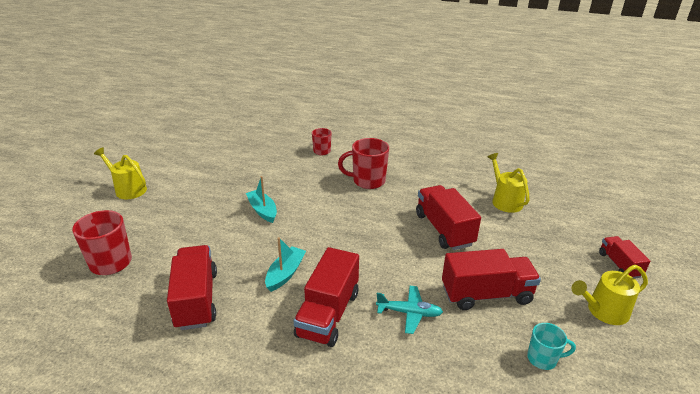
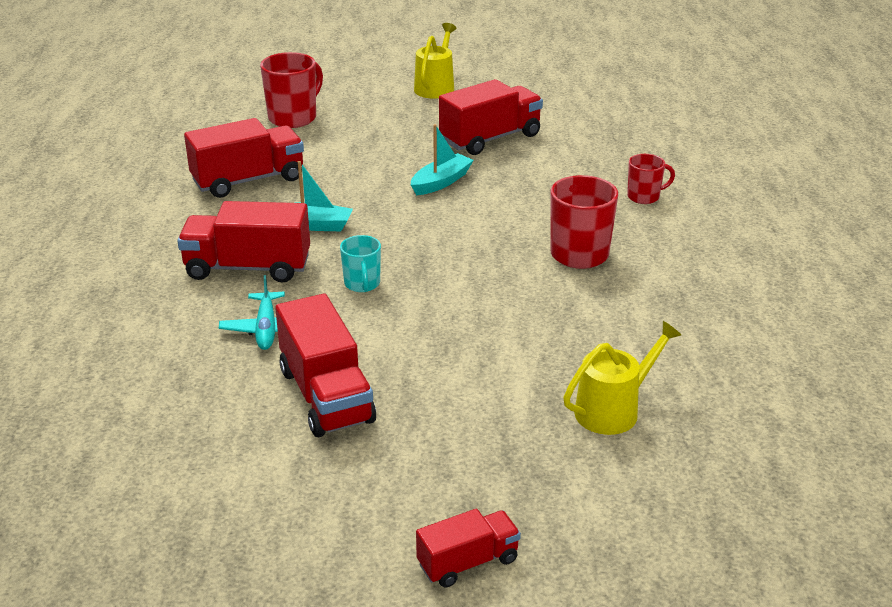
camera: 75 degrees right, 0 degrees up
red truck [416,185,481,250] -> red truck moved to [439,79,543,155]
turquoise mug [527,323,576,370] -> turquoise mug moved to [340,235,381,292]
yellow watering can [572,265,648,325] -> none

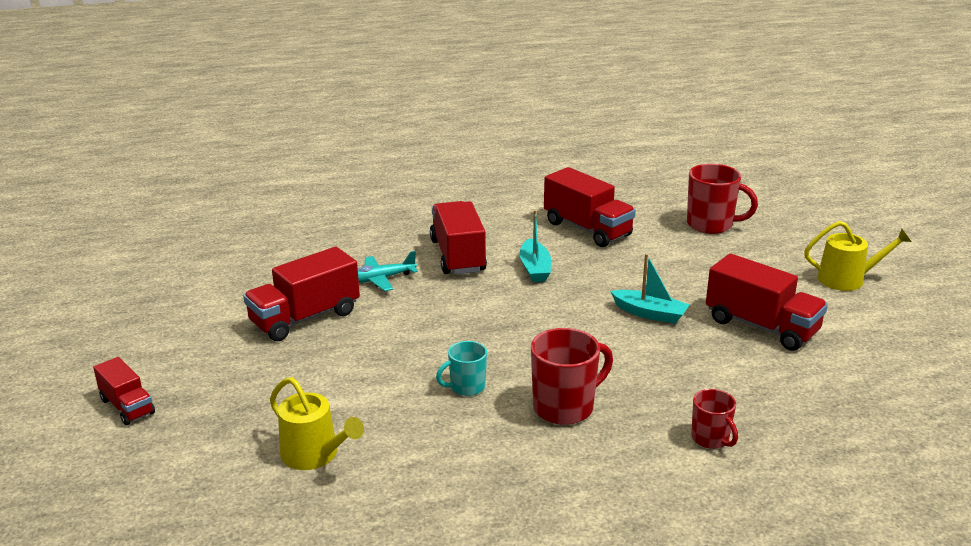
camera: 75 degrees right, 5 degrees down
turquoise mug [340,235,381,292] -> turquoise mug moved to [436,341,487,396]

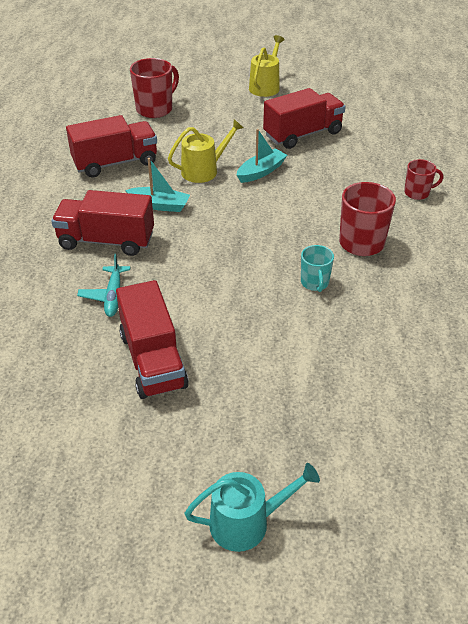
camera: 70 degrees left, 15 degrees up
red truck [93,357,155,425] -> turquoise watering can [185,463,320,552]
yellow watering can [270,377,364,470] -> yellow watering can moved to [168,119,243,183]

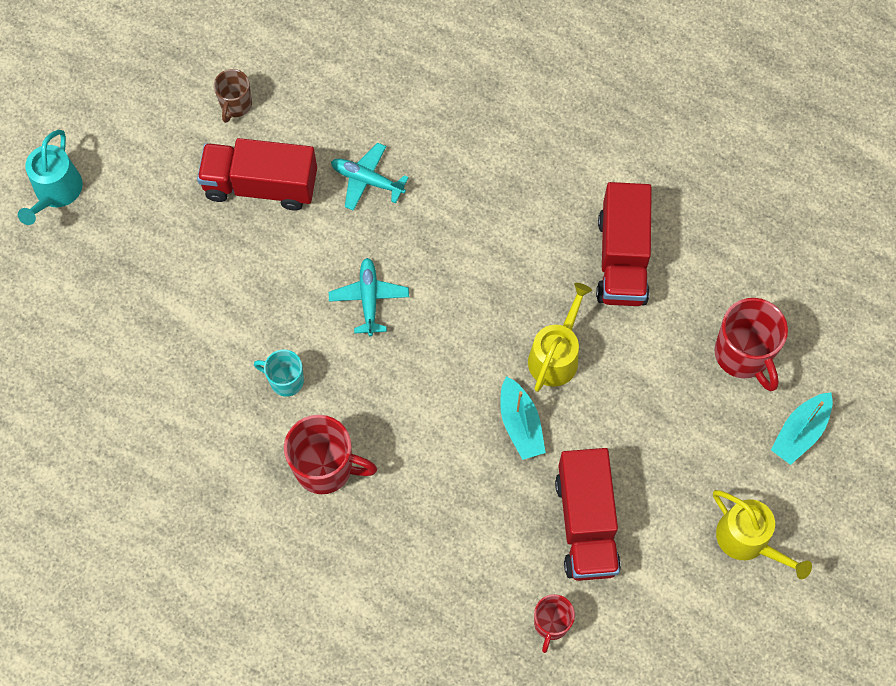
camera: 115 degrees right, 25 degrees up
red truck [51,190,154,256] -> none
turquoise boat [125,158,190,212] -> turquoise boat moved to [771,392,833,465]
yellow watering can [168,119,243,183] -> yellow watering can turned 150 degrees counterclockwise [528,283,592,392]
red mug [404,159,443,200] -> red mug moved to [534,594,575,653]
none -> brown mug [214,69,252,123]
none -> turquoise plane [329,258,409,336]

